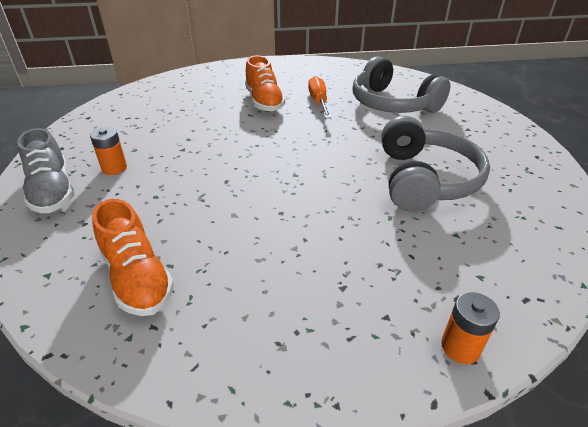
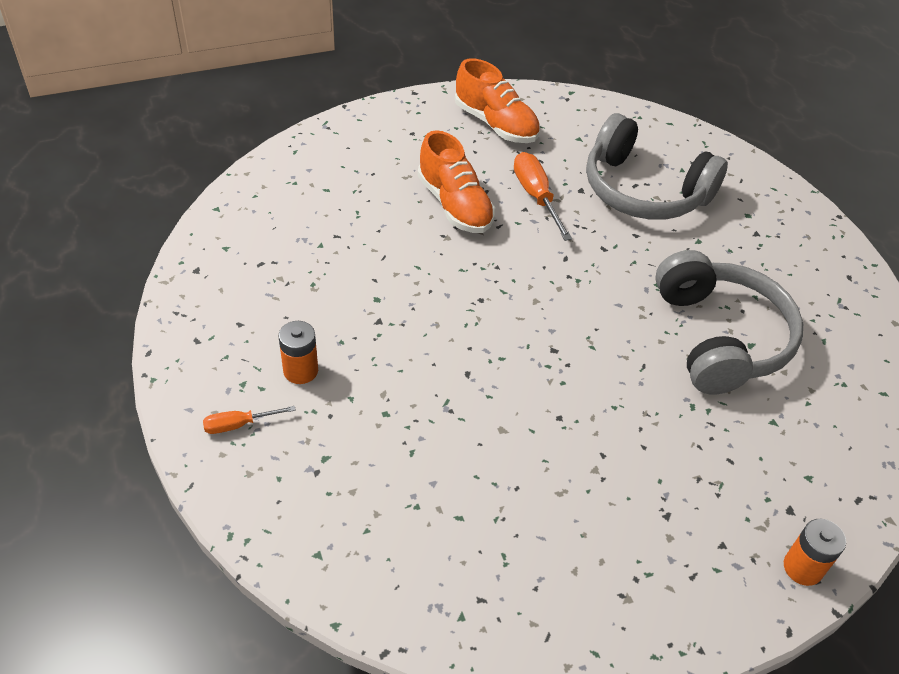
camera: 15 degrees left, 10 degrees up
grey shoe [17,128,74,213] -> orange screwdriver [203,406,296,434]
orange shoe [92,199,174,316] -> orange shoe moved to [455,58,540,143]

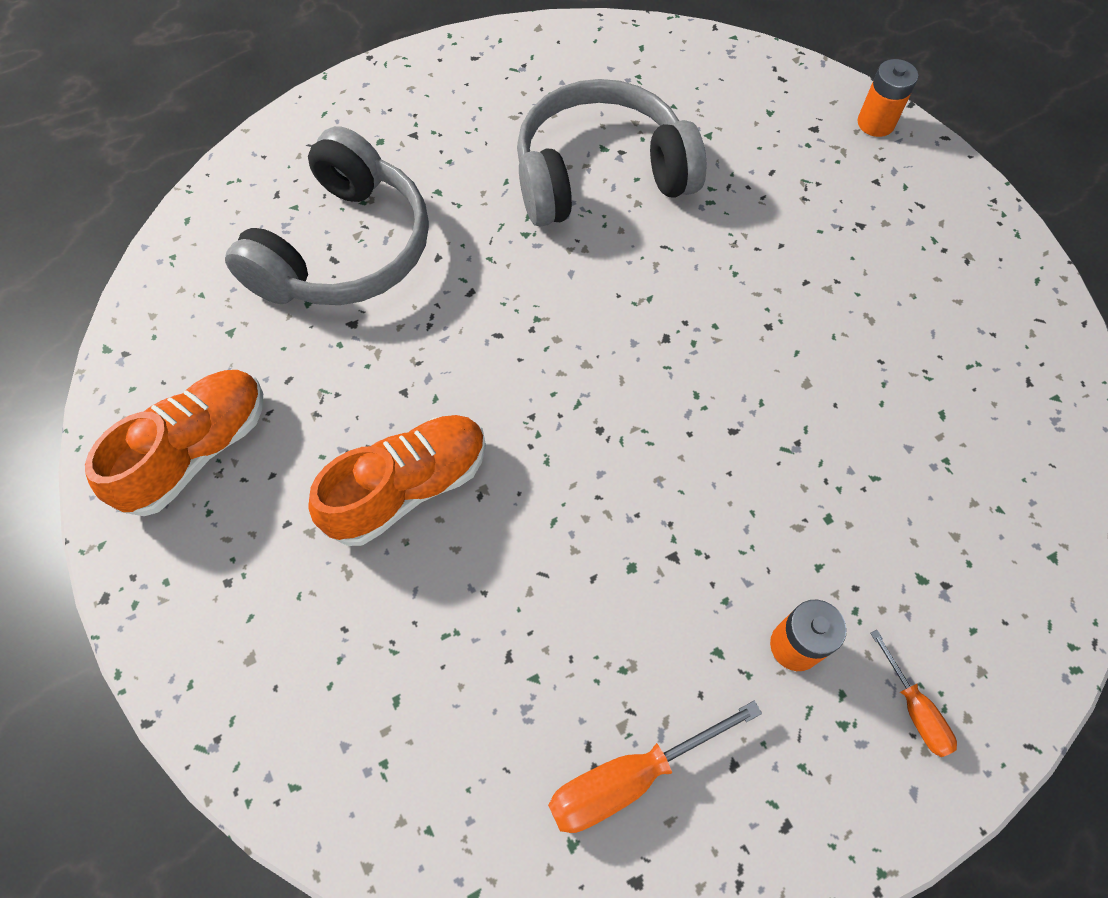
camera: 95 degrees left, 15 degrees up
orange screwdriver [514,152,572,241] -> orange screwdriver moved to [548,701,762,833]

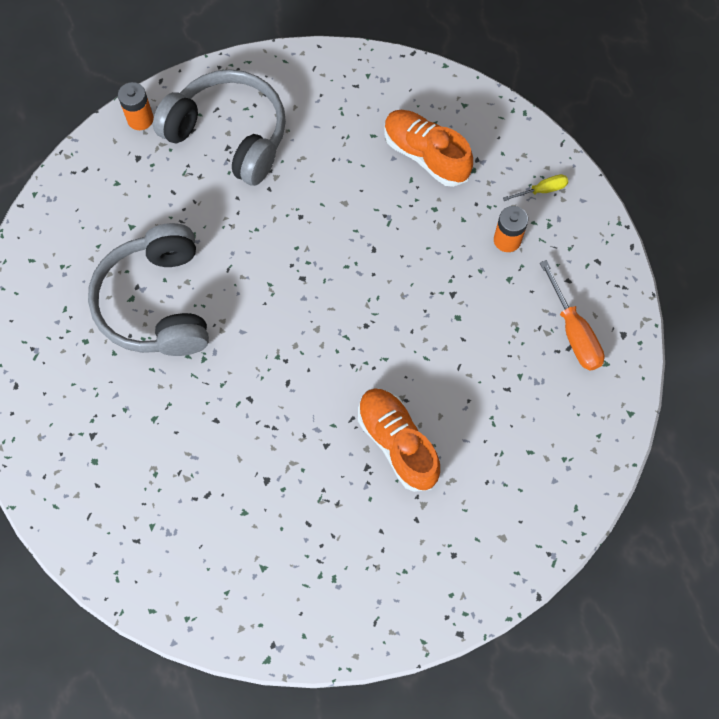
camera: 85 degrees left, 5 degrees up
orange shoe [85,370,263,516] -> orange shoe moved to [384,110,473,187]
grey headphones [225,126,429,305] -> grey headphones moved to [153,69,286,186]
orange screwdriver [870,630,957,757] -> yellow screwdriver [503,174,568,201]

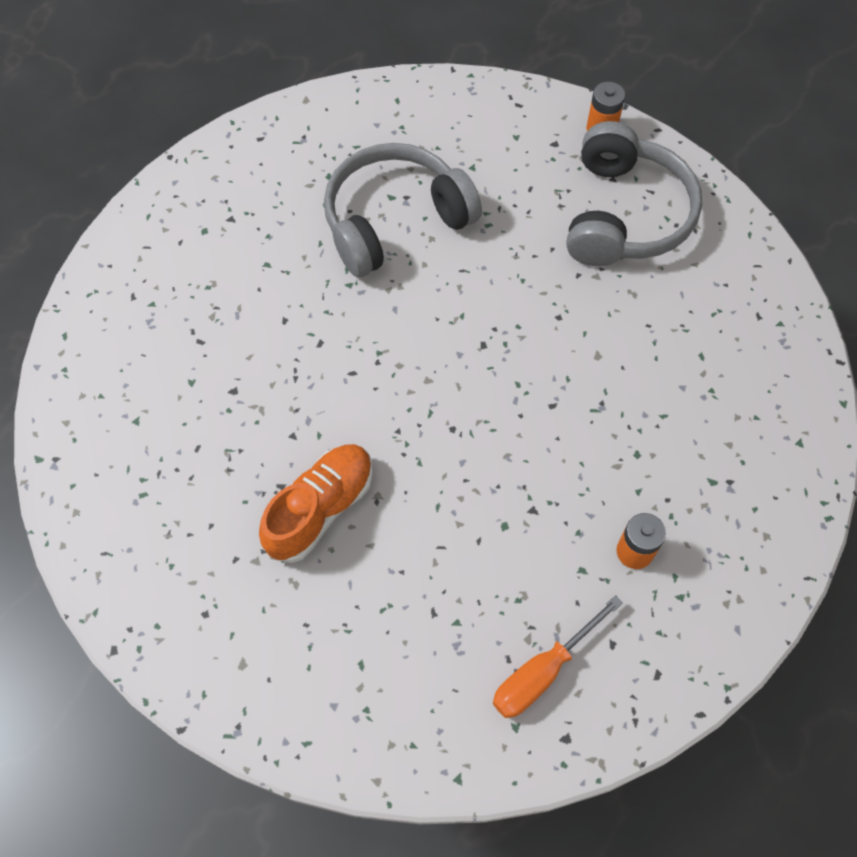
camera: 70 degrees right, 5 degrees down
orange shoe [384,110,473,187] -> none
yellow screwdriver [503,174,568,201] -> none

